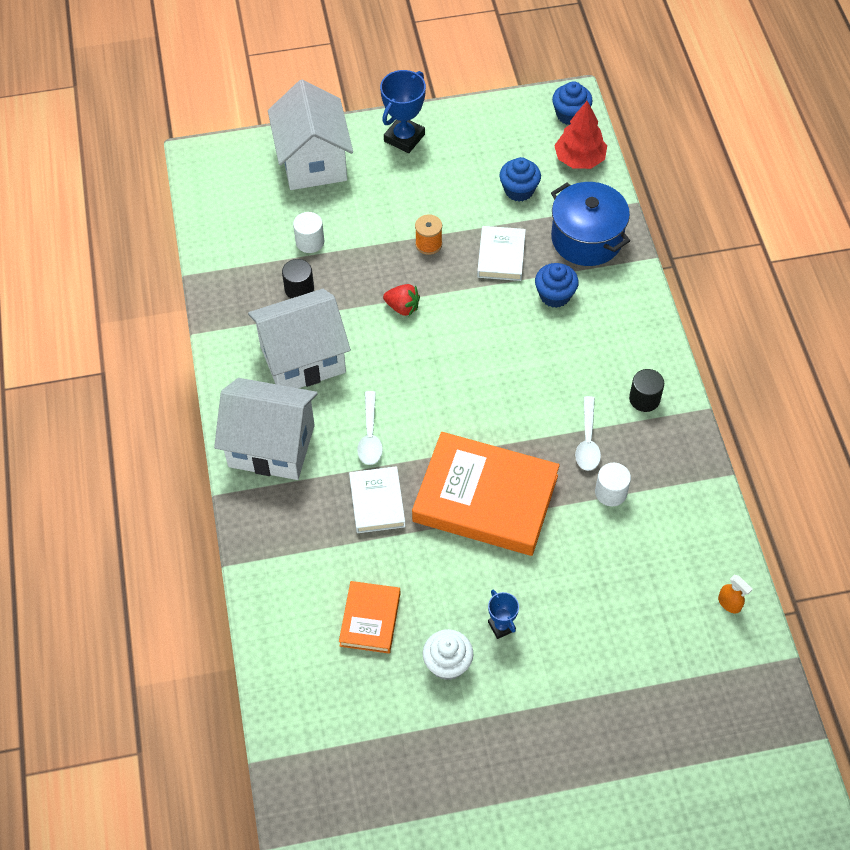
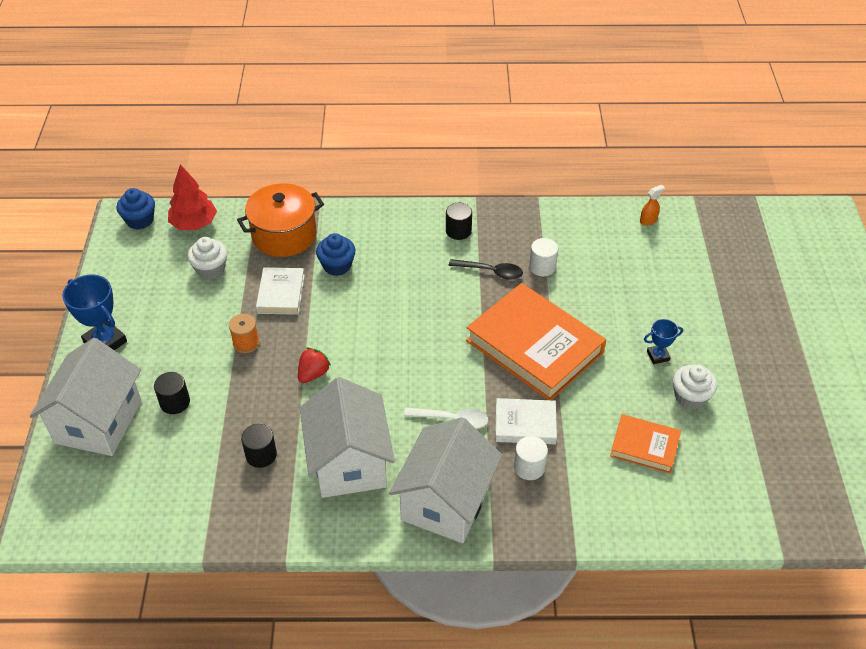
camera: 80 degrees left, 10 degrees down
white house [268,80,353,190] -> white house turned 75 degrees counterclockwise [30,338,142,456]
white cylinder [293,212,324,253] -> white cylinder moved to [514,436,548,480]
orange book [412,432,560,556] -> orange book turned 75 degrees counterclockwise [466,283,606,400]
white book [477,226,526,281] -> white book turned 75 degrees clockwise [256,267,305,315]
blue cupcake [499,157,541,201] -> white cupcake [187,237,227,279]
blue pot [551,182,630,266] -> orange pot [237,183,324,257]
white spoon [575,396,601,471] -> black spoon [449,259,523,280]
none -> black cylinder [154,372,190,414]

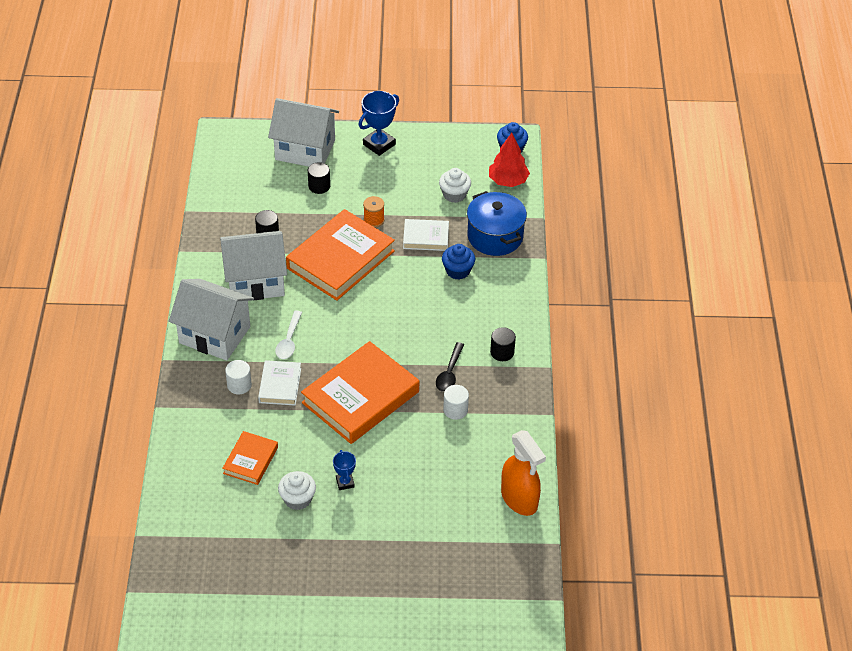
camera: 90 degrees right, 0 degrees up
orange pot [237,183,324,257] -> blue pot [467,191,527,256]
red strawberry [298,348,331,383] -> orange book [286,209,395,301]
orange spray bottle [640,185,665,226] -> orange spray bottle [501,430,546,516], size x2.37

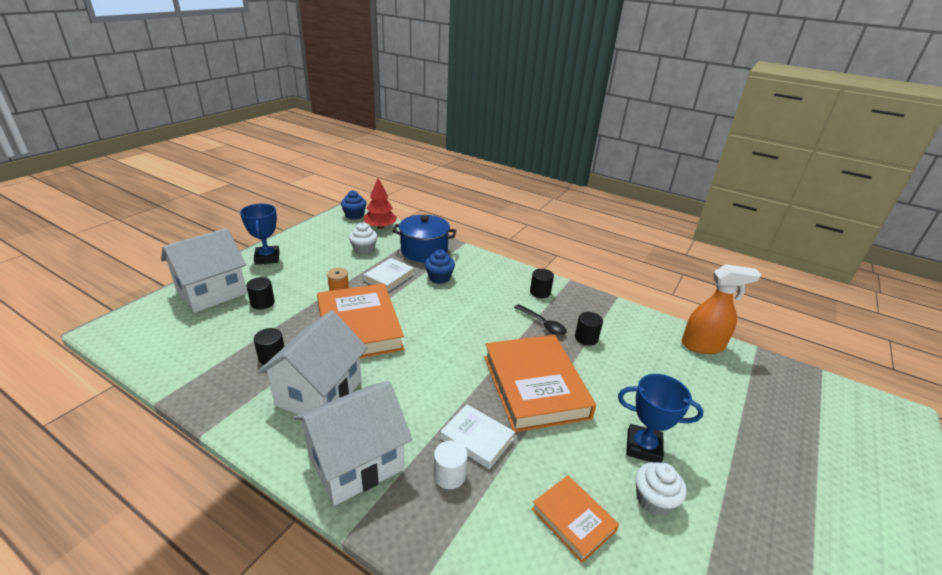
camera: 60 degrees left, 15 degrees down
white spoon [275,311,302,359] -> none
blue trophy [333,450,356,490] -> blue trophy [618,374,704,463], size x1.79
white cylinder [443,385,469,420] -> black cylinder [575,312,603,346]

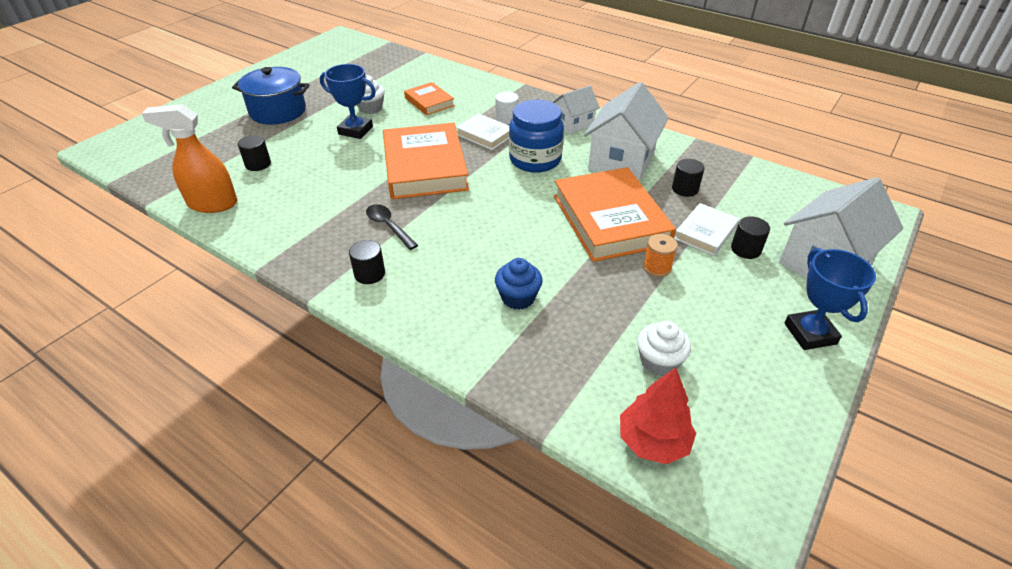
camera: 175 degrees left, 10 degrees up
white house [294,381,412,506] -> white house [552,86,600,134], size x0.57
blue cupcake [341,190,366,220] -> none
white book [364,258,414,291] -> white book moved to [674,203,739,256]
blue pot [392,215,456,262] -> blue pot moved to [232,67,310,125]
black cylinder [575,312,603,346] -> black cylinder moved to [238,135,271,171]
none -> blue jar [509,100,564,173]

